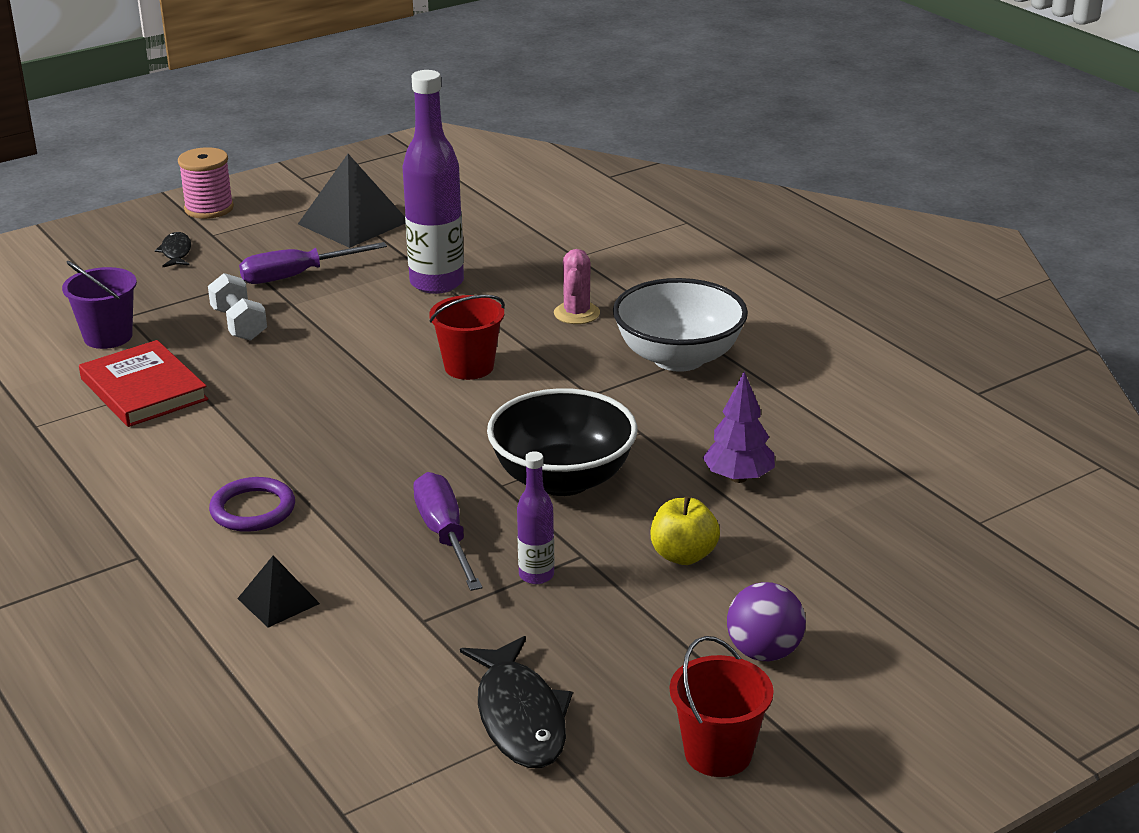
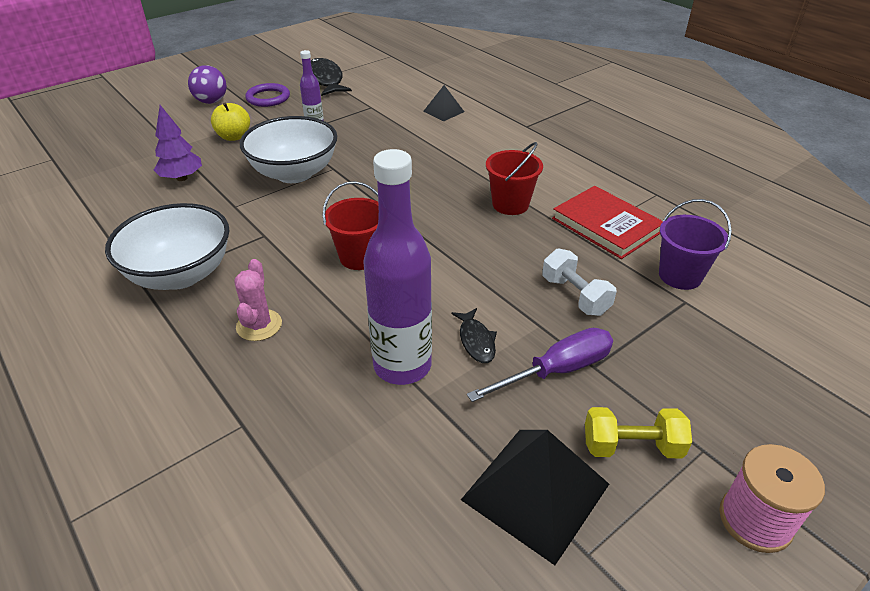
camera: 175 degrees right, 10 degrees up
black fish [155,232,191,267] -> black fish moved to [451,308,497,363]
purple ring [209,477,295,532] -> purple ring moved to [245,83,290,107]
purple screwdriver [413,472,482,591] -> none
black bowl [487,388,637,496] -> white bowl [240,116,337,183]
red bucket [670,636,774,777] -> red bucket moved to [486,142,543,215]
none -> yellow dumbbell [585,407,692,459]

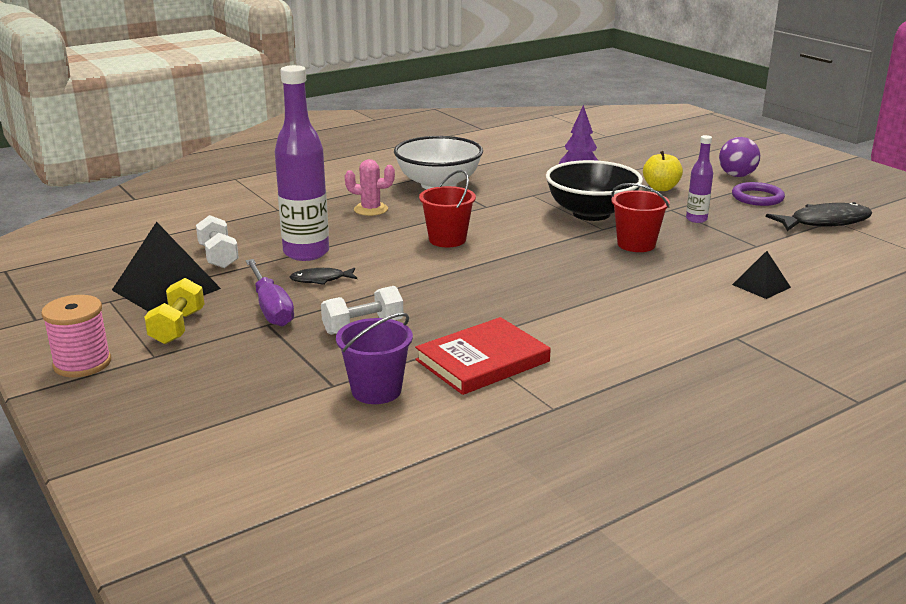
camera: 95 degrees right, 15 degrees down
white bowl [240,116,337,183] -> black bowl [546,160,643,221]
red bucket [486,142,543,215] -> red bucket moved to [611,183,670,252]
none -> white dumbbell [196,215,239,268]

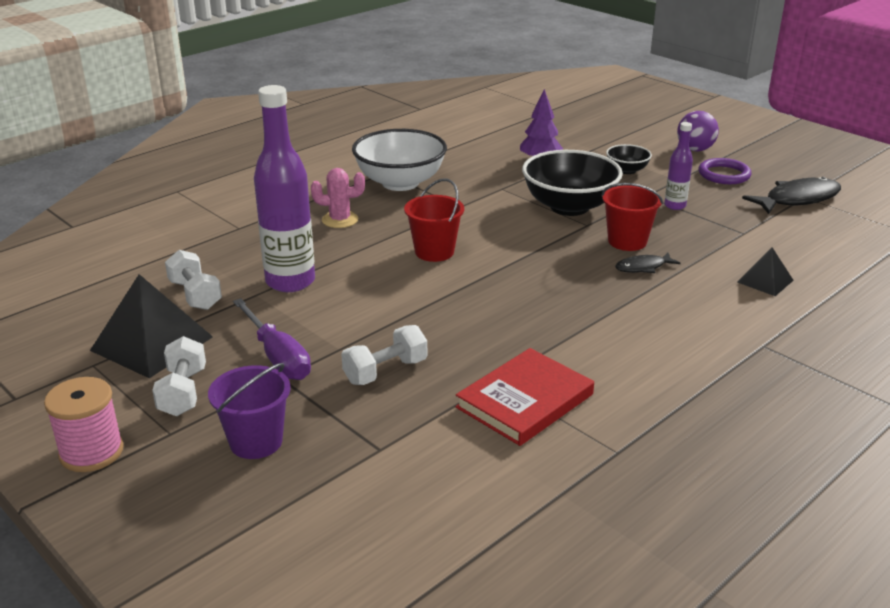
camera: 10 degrees left, 5 degrees up
yellow dumbbell [144,278,204,344] -> white dumbbell [152,336,206,416]
black fish [289,268,357,285] -> black fish moved to [615,253,681,273]
purple bucket [336,313,413,404] -> purple bucket moved to [208,363,291,459]
yellow apple [643,151,683,191] -> black bowl [606,144,652,174]

